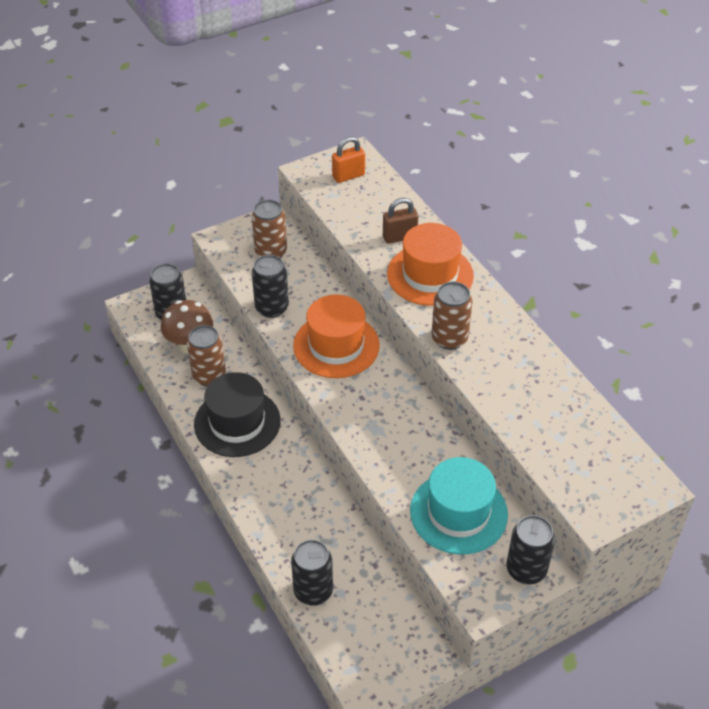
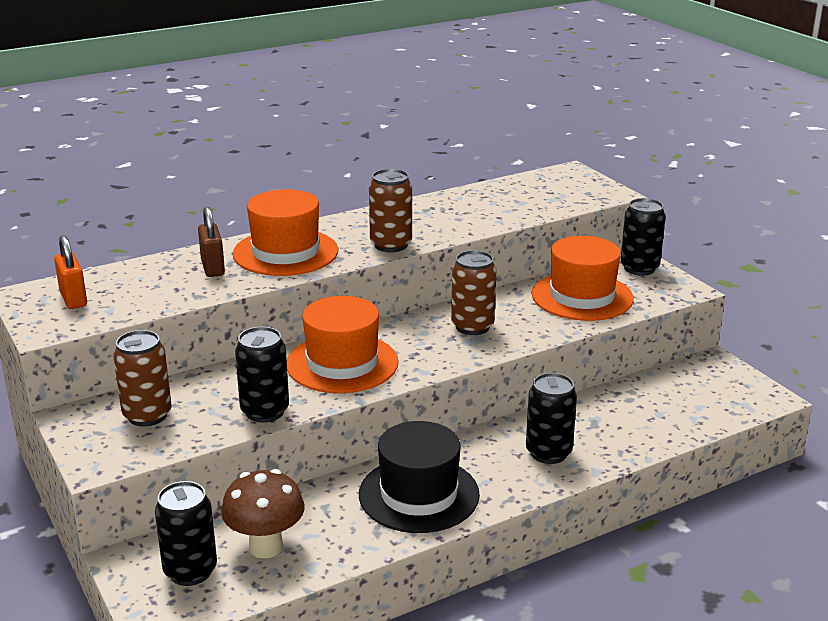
camera: 90 degrees left, 20 degrees down
brown can [187,325,226,387] -> brown can moved to [451,250,496,335]
black can [291,540,333,605] -> black can moved to [526,373,577,464]
turquoise hat [410,457,508,554] -> orange hat [532,236,634,321]

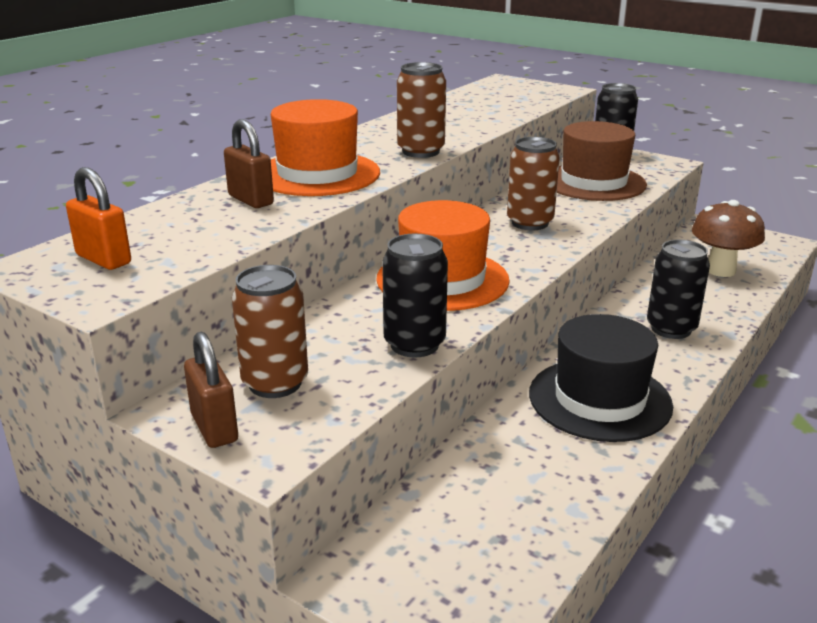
camera: 25 degrees left, 0 degrees up
black can [155,481,217,586] -> none
brown mushroom [221,469,305,558] -> brown mushroom moved to [692,200,765,277]
orange hat [532,236,634,321] -> brown hat [557,121,647,201]
none -> brown padlock [184,332,238,448]

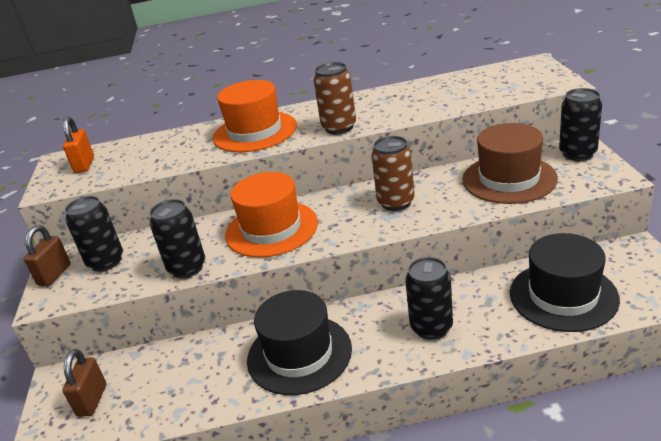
camera: 50 degrees right, 5 degrees up
brown padlock [224,119,274,208] -> brown padlock moved to [62,349,106,417]
brown can [232,265,308,398] -> black can [65,196,123,272]
brown mushroom [692,200,765,277] -> black hat [510,233,620,332]

